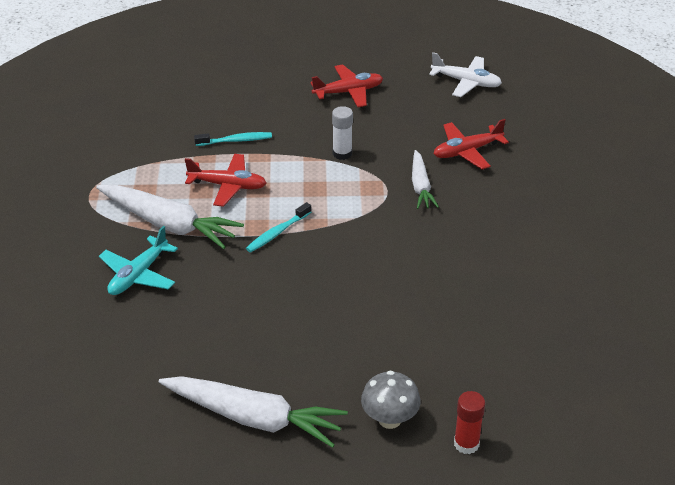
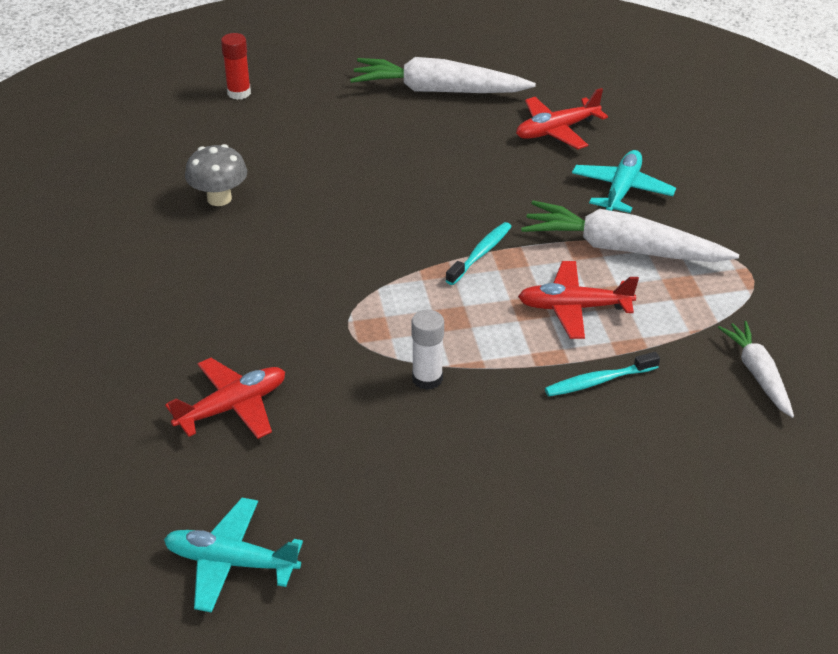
camera: 170 degrees right, 0 degrees up
red plane [311,64,383,107] -> red plane moved to [516,88,608,149]
grey mushroom [361,371,421,429] -> grey mushroom moved to [185,144,247,206]
white carrot [412,150,439,209] -> white carrot moved to [718,321,794,418]
white plane [429,52,502,97] -> turquoise plane [164,498,303,613]

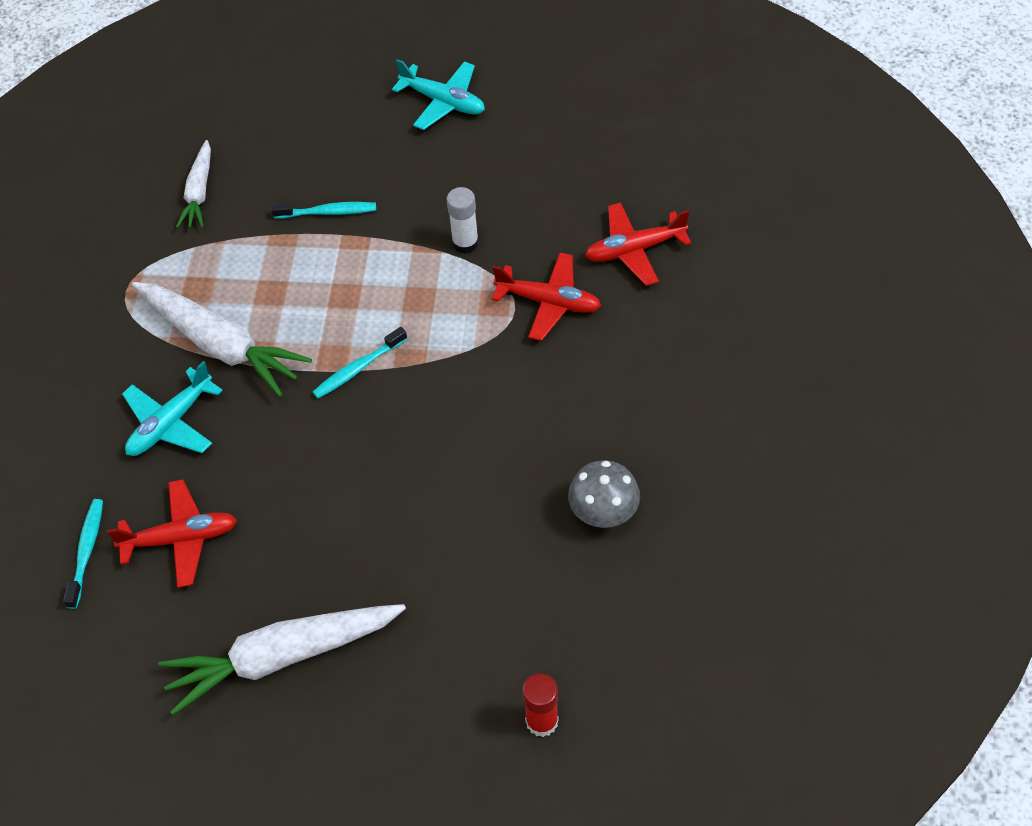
camera: 160 degrees left, 15 degrees up
turquoise plane [164,498,303,613] -> turquoise plane moved to [392,59,485,130]
white carrot [350,57,536,93] -> white carrot turned 135 degrees clockwise [158,604,406,715]
red plane [518,261,639,339] -> red plane moved to [492,253,601,341]
none -> turquoise toothbrush [63,499,103,609]

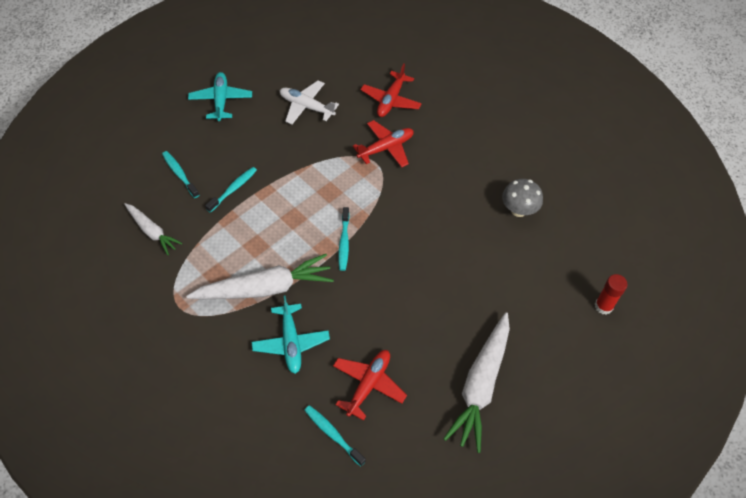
camera: 55 degrees left, 0 degrees up
turquoise plane [392,59,485,130] -> turquoise plane turned 75 degrees counterclockwise [188,72,252,121]
white glue stick [447,187,479,254] -> none
none -> turquoise toothbrush [162,151,199,198]
none -> white plane [280,81,339,124]

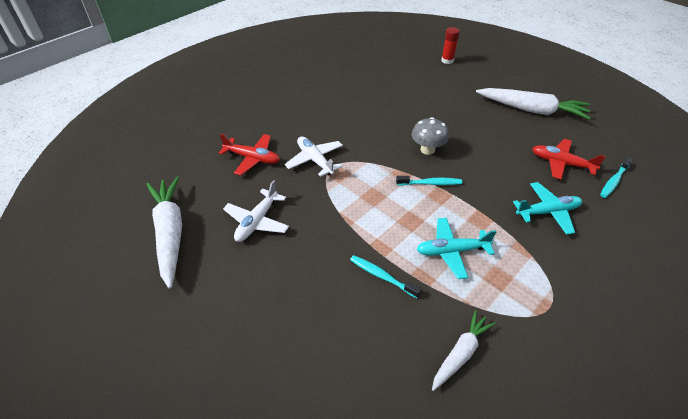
camera: 90 degrees left, 10 degrees down
turquoise toothbrush [162,151,199,198] -> none
white carrot [186,254,334,299] -> white carrot moved to [146,177,182,289]
turquoise plane [188,72,252,121] -> turquoise plane moved to [417,218,496,279]
red plane [353,120,414,167] -> white plane [285,136,343,177]
grey mushroom [502,179,543,217] -> grey mushroom moved to [412,117,449,155]

